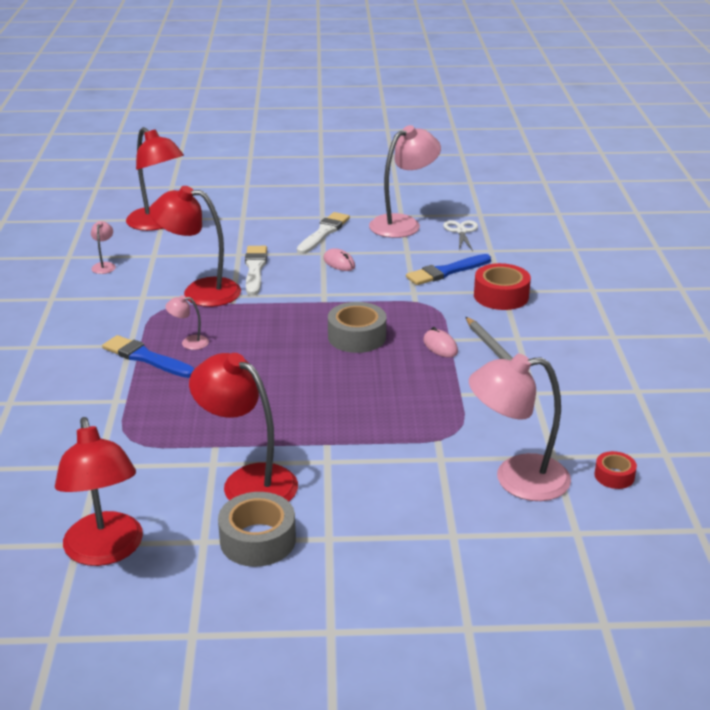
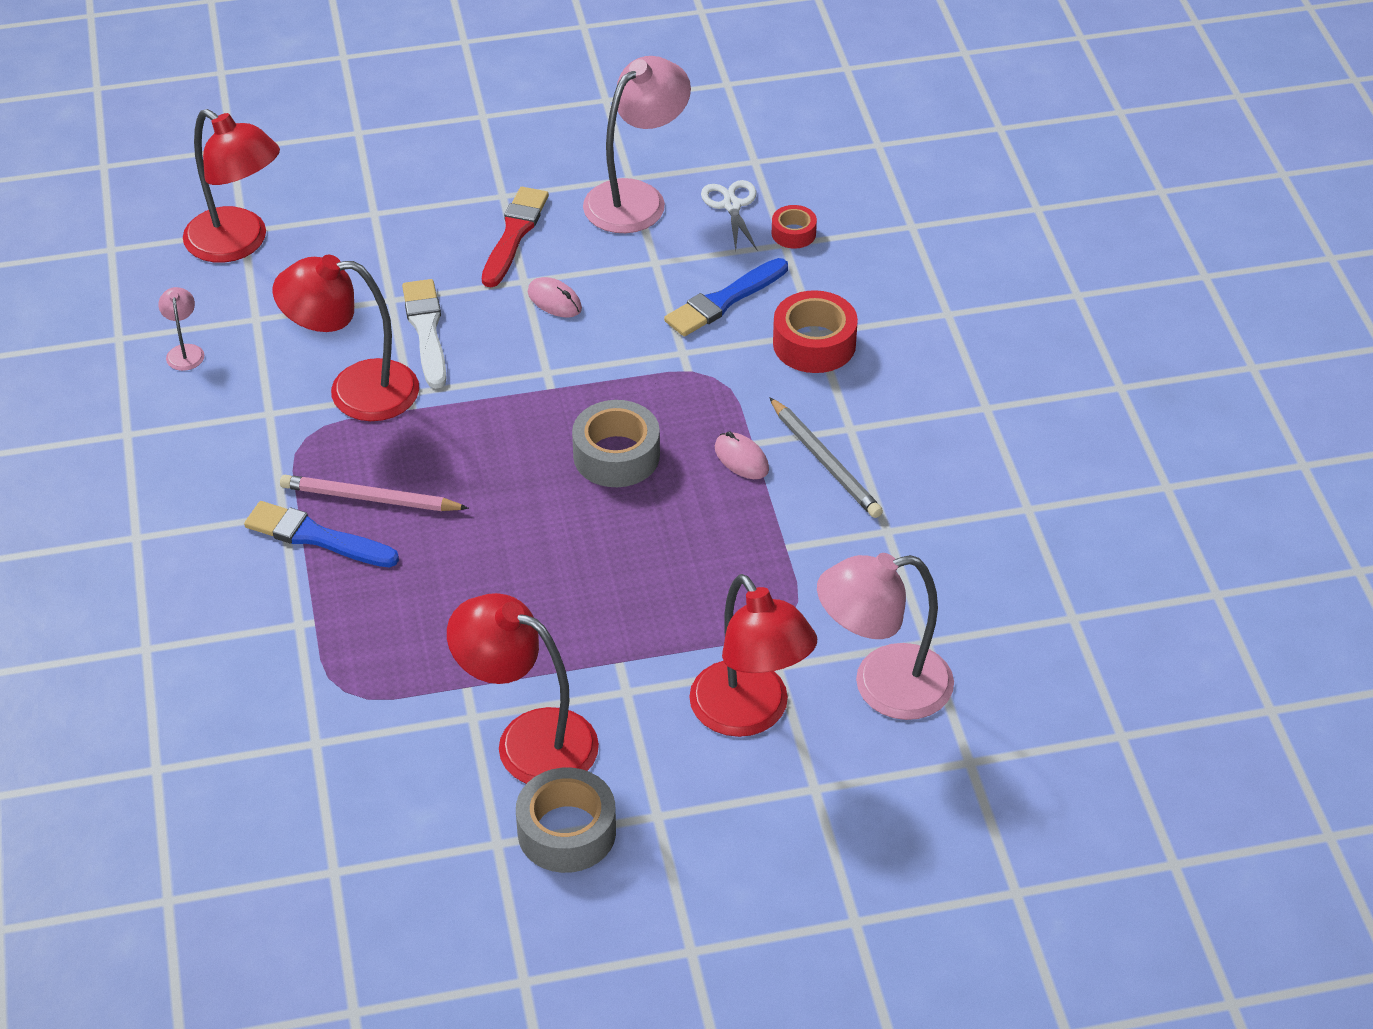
camera: 10 degrees left, 15 degrees up
red lamp [55,417,143,566] -> red lamp moved to [689,574,817,737]
pink lamp [165,295,209,350] -> pink pencil [280,475,469,511]
white brush [297,212,350,254] -> red brush [482,187,549,287]
red tape [594,451,637,489] -> red tape moved to [772,205,817,249]

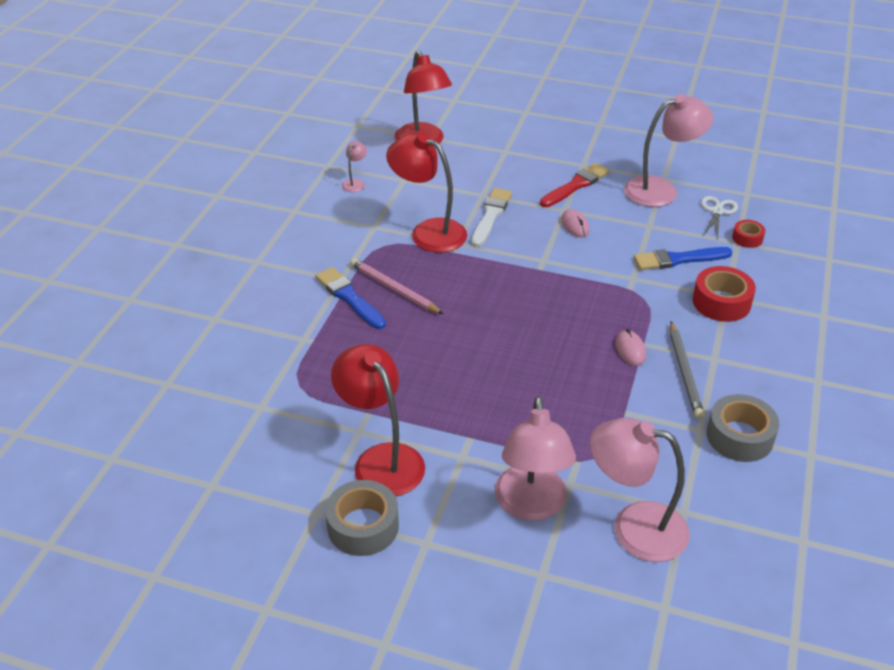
camera: 30 degrees right, 5 degrees down
grey tape [572,400,660,487] -> grey tape moved to [707,394,779,462]
red lamp [689,574,817,737] -> pink lamp [495,396,576,521]

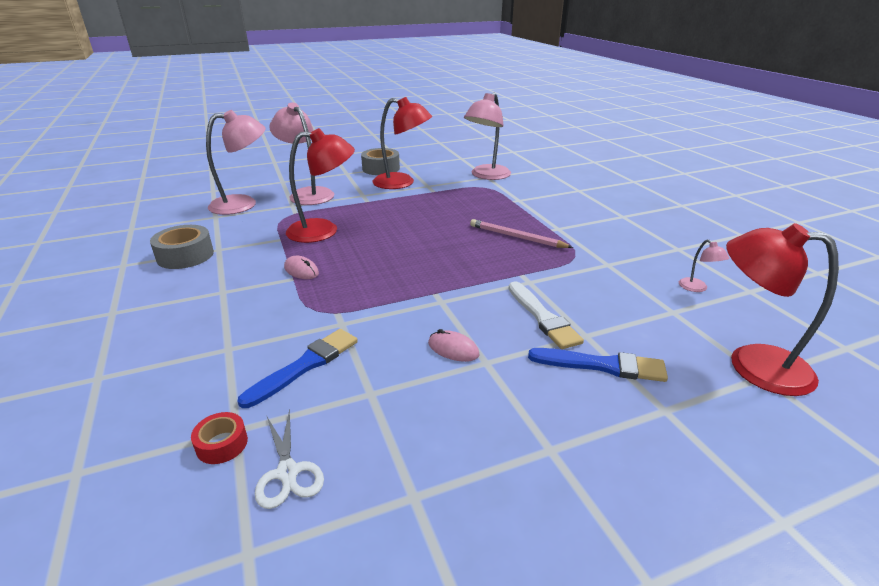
camera: 140 degrees right, 10 degrees down
blue brush [315,267,386,329] -> blue brush moved to [528,348,668,382]
pink pencil [350,258,443,314] -> pink pencil turned 150 degrees counterclockwise [470,219,573,248]
red lamp [386,133,467,253] -> red lamp moved to [286,128,355,243]
red brush [540,163,609,207] -> none
pink lamp [624,94,713,207] -> pink lamp moved to [464,92,511,180]
grey pencil [670,321,704,419] -> none
red tape [693,266,756,322] -> none

